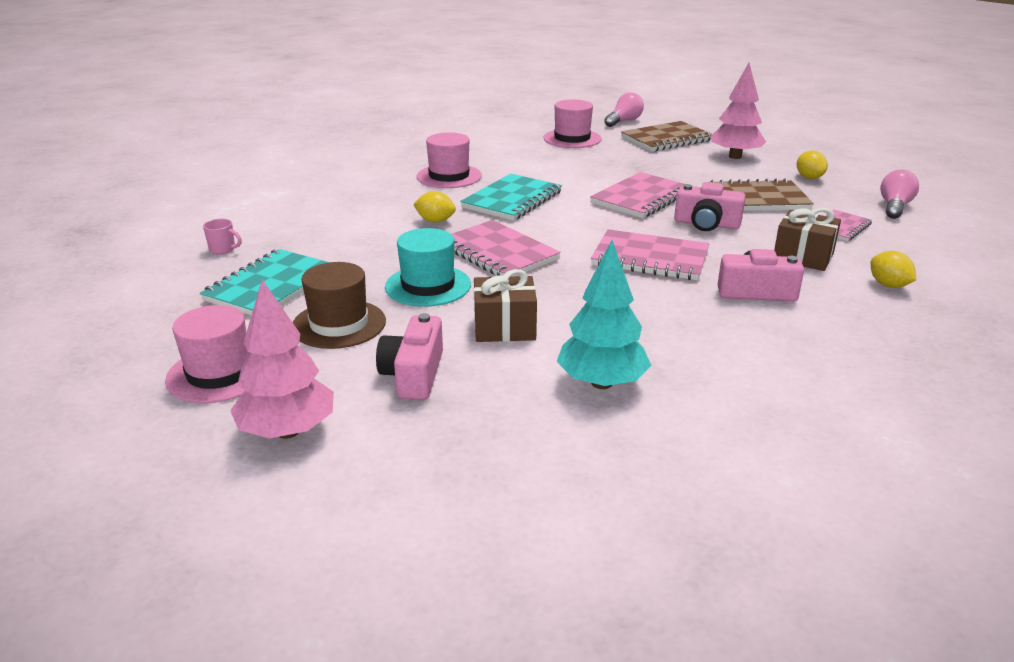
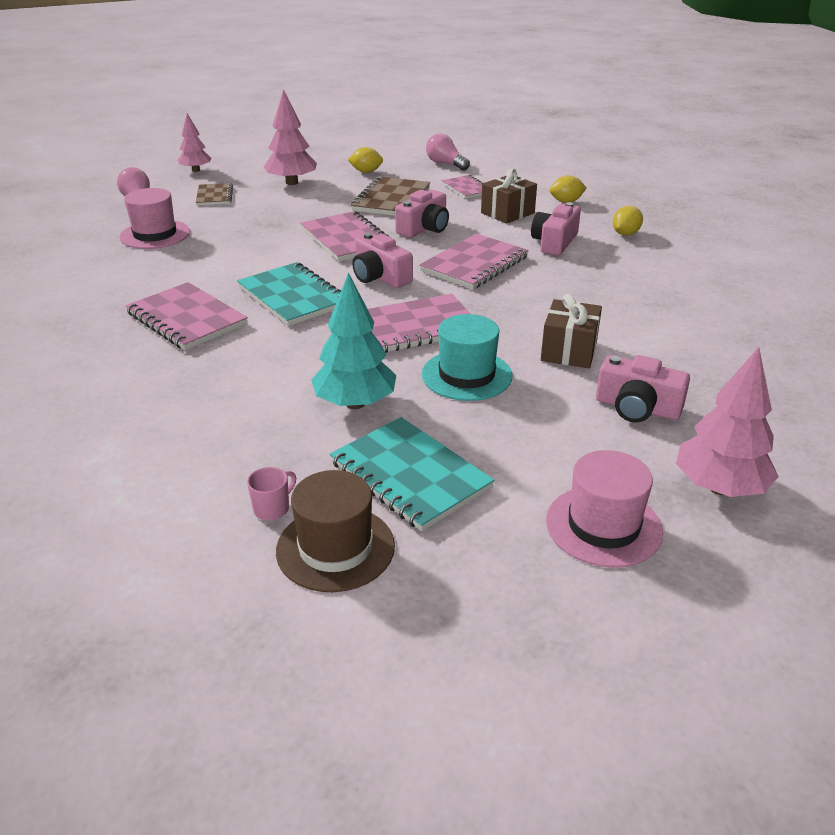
camera: 70 degrees left, 5 degrees up
brown hat [293,262,386,349] -> brown hat moved to [276,470,395,592]
yellow lemon [413,191,456,223] -> yellow lemon moved to [613,206,643,236]
pink hat [417,132,482,188] -> pink notebook [126,282,248,350]
turquoise tree [556,240,652,389] -> turquoise tree moved to [311,272,396,409]
brown notebook [621,121,712,151] -> brown notebook [196,183,233,206], size x0.59
none -> pink tree [177,113,211,172]
none -> pink camera [352,233,413,288]

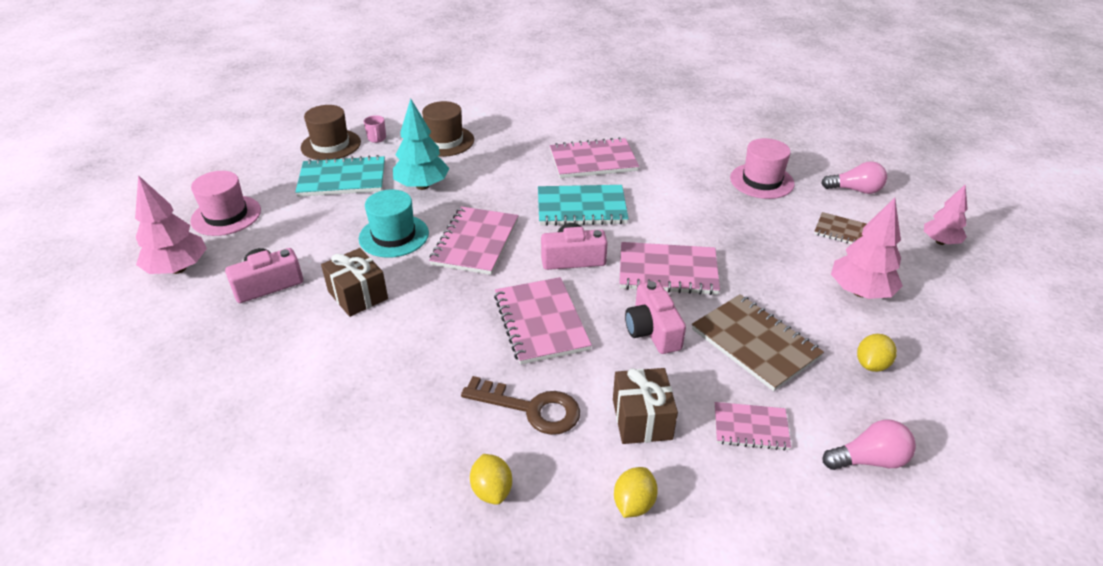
camera: 125 degrees right, 5 degrees up
pink camera [531,202,581,255] -> brown key [461,376,580,435]
none -> brown hat [422,101,474,157]

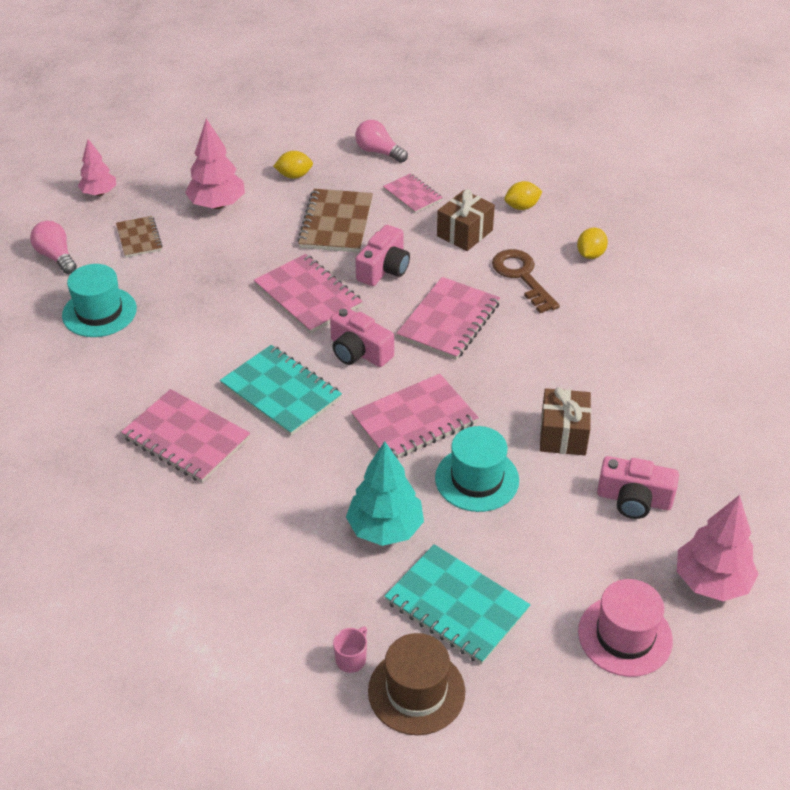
camera: 135 degrees left, 5 degrees up
brown hat [422,101,474,157] -> none
pink hat [730,138,795,199] -> turquoise hat [62,264,137,337]

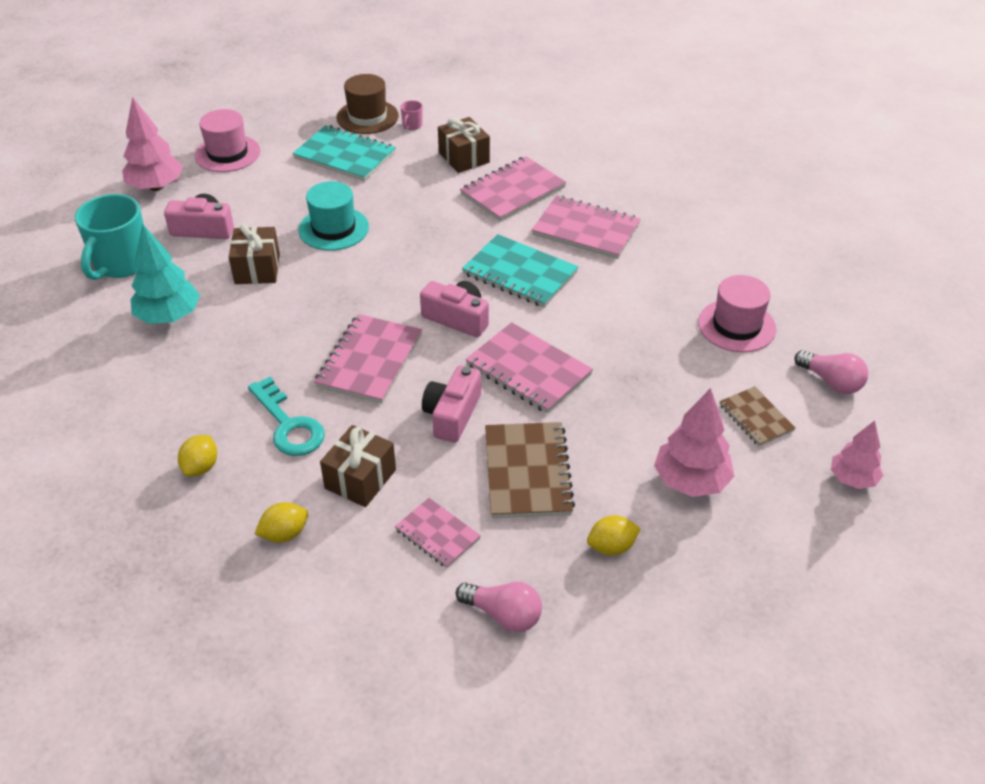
camera: 170 degrees right, 0 degrees up
turquoise hat [62,264,137,337] -> pink hat [698,275,776,352]
turquoise tree [346,441,424,546] -> turquoise tree moved to [131,223,200,324]
pink notebook [351,374,479,459] -> pink notebook moved to [460,156,566,221]
brown key [492,249,560,313] -> turquoise key [248,377,325,456]
none -> turquoise mug [75,194,144,280]
none -> brown gift [438,117,490,173]

